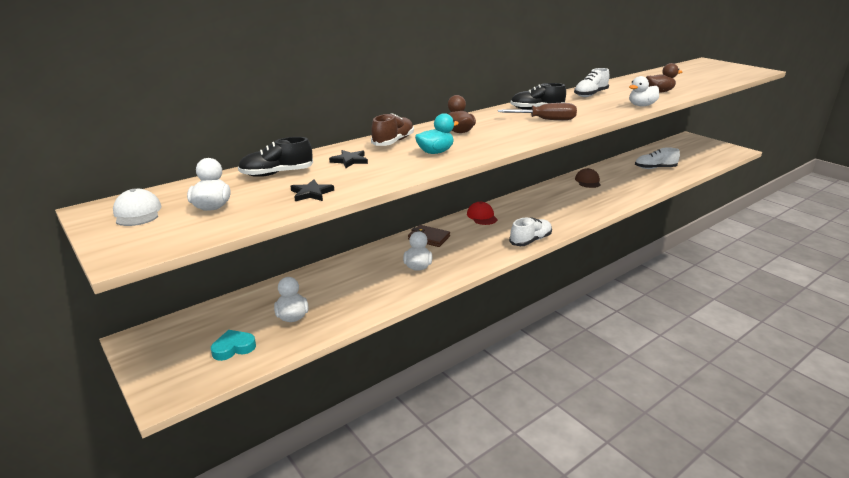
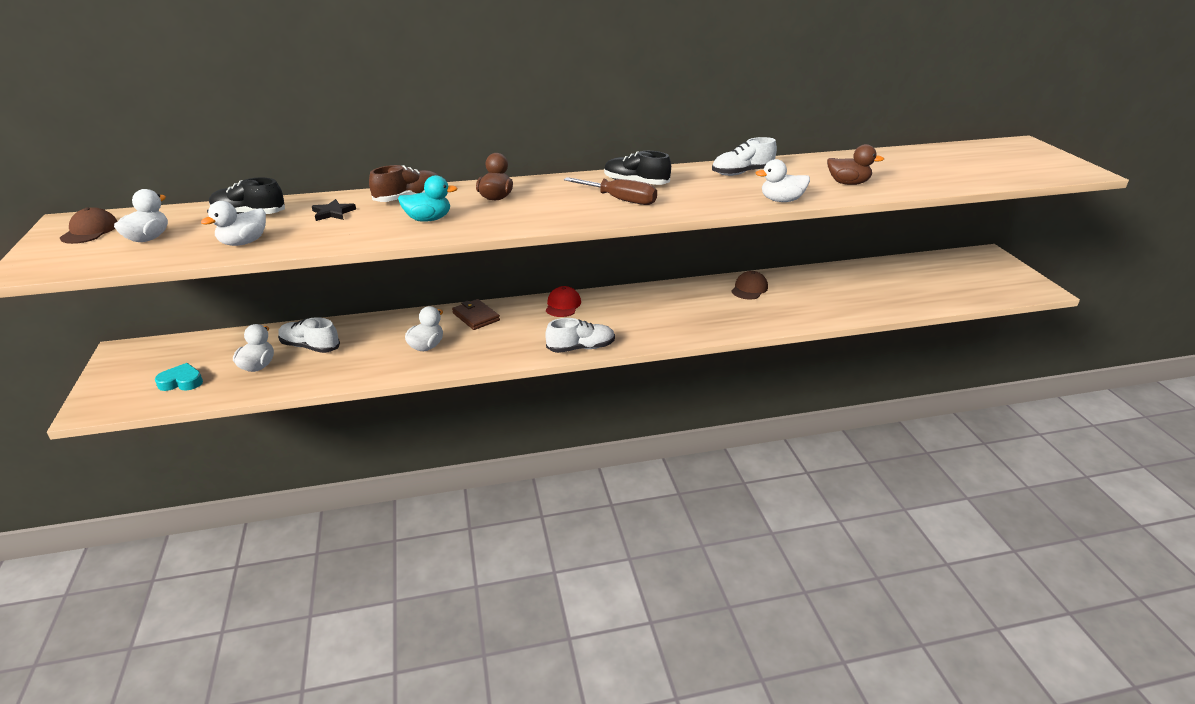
camera: 25 degrees right, 5 degrees up
white cap [113,189,162,226] -> brown cap [60,207,118,244]
black star [291,180,334,201] -> white duck [201,201,266,246]
white shoe [635,147,680,169] -> white shoe moved to [278,317,340,353]

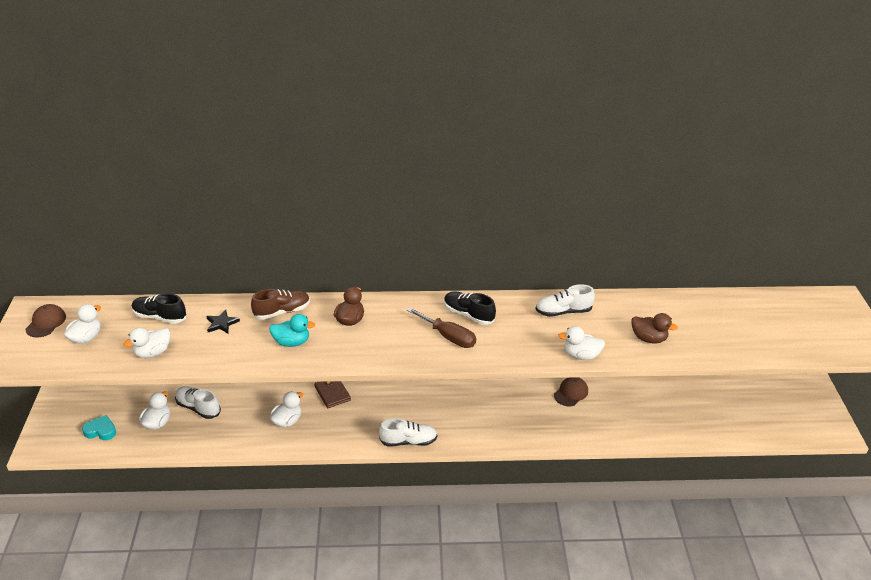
camera: 10 degrees right, 5 degrees up
red cap [546,286,581,317] -> none

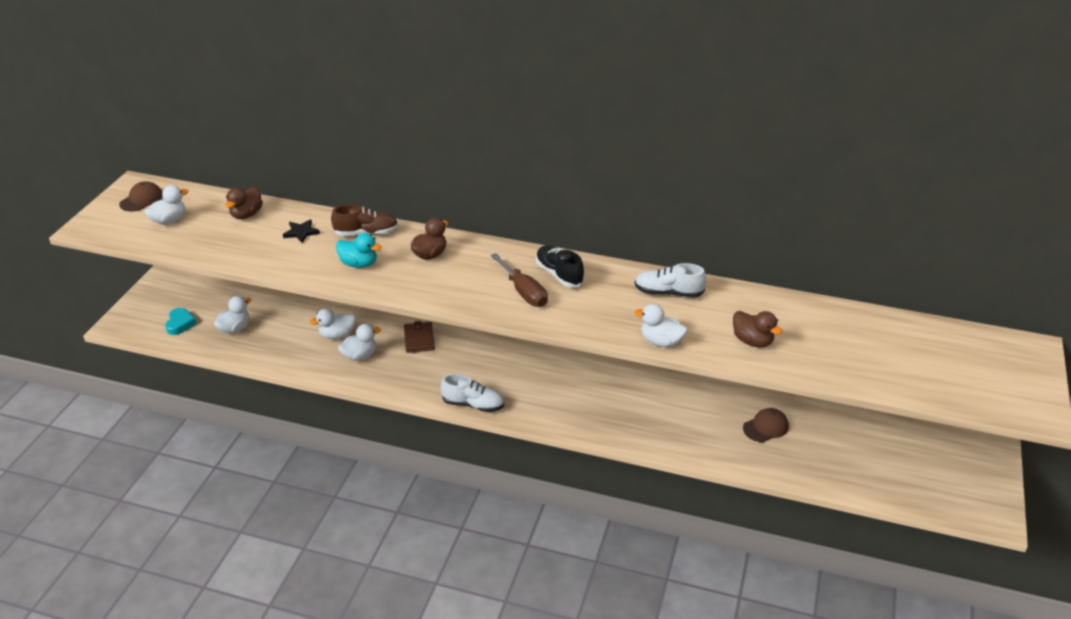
camera: 20 degrees right, 0 degrees up
turquoise heart [82,415,116,440] -> turquoise heart turned 60 degrees clockwise [165,308,197,335]
white duck [124,328,170,358] -> white duck moved to [310,308,356,339]
black shoe [132,293,186,324] -> brown duck [225,187,263,219]
white shoe [175,386,221,419] -> none
brown cap [554,377,588,406] -> brown cap moved to [743,408,789,442]

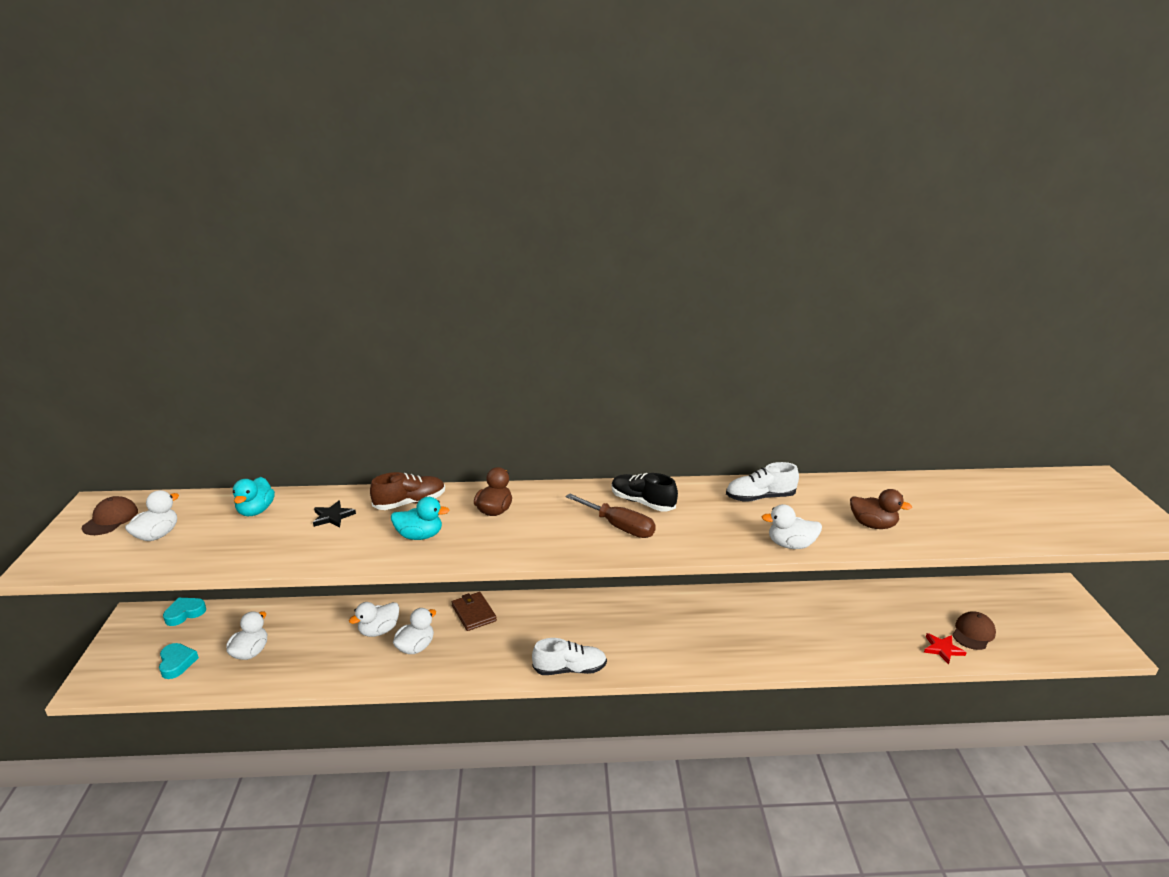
camera: 20 degrees left, 10 degrees down
brown duck [225,187,263,219] -> turquoise duck [233,477,275,516]
brown cap [743,408,789,442] -> brown cap moved to [952,611,996,650]
none -> turquoise heart [163,598,206,626]
none -> red star [924,633,967,665]

